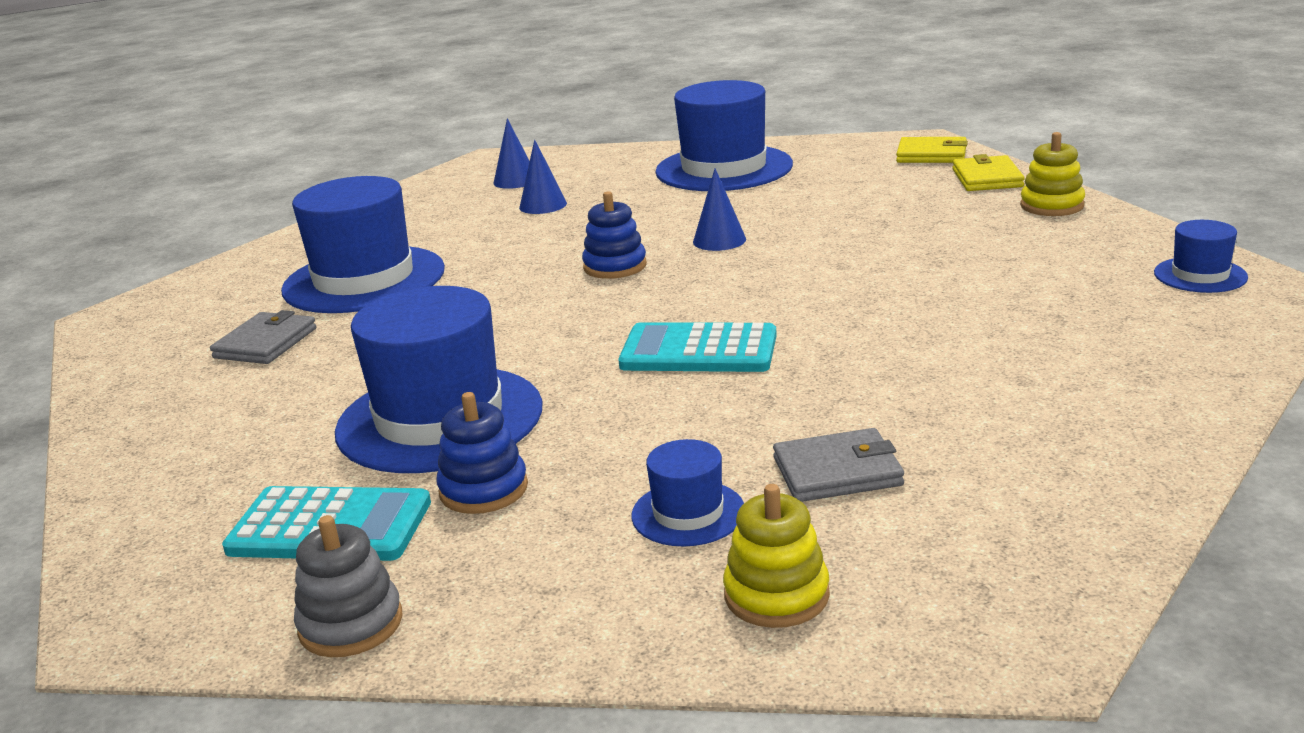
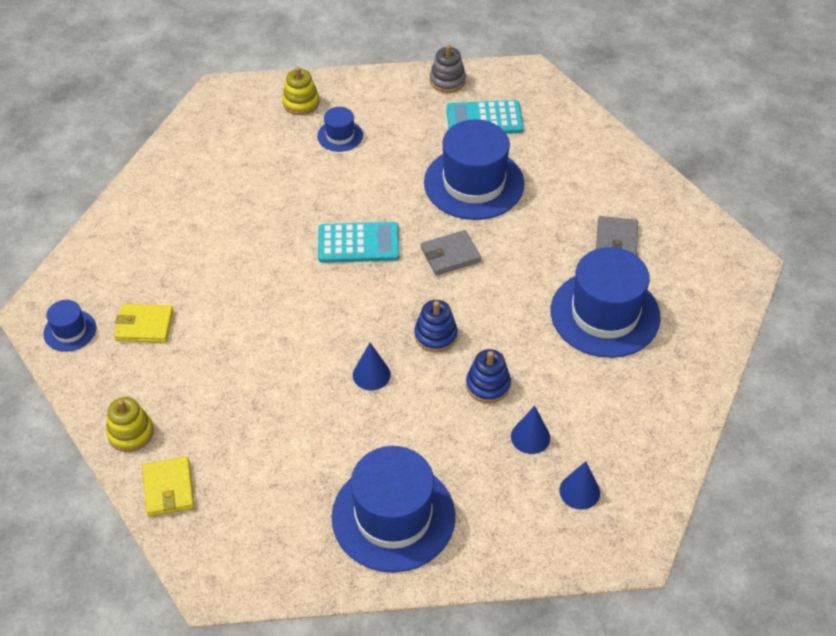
camera: 165 degrees right, 25 degrees up
blue stacking toy [436,392,528,514] -> blue stacking toy moved to [466,349,511,403]
grey wallet [773,428,904,502] -> grey wallet moved to [421,230,481,275]
yellow wallet [896,137,968,163] -> yellow wallet moved to [114,304,174,343]

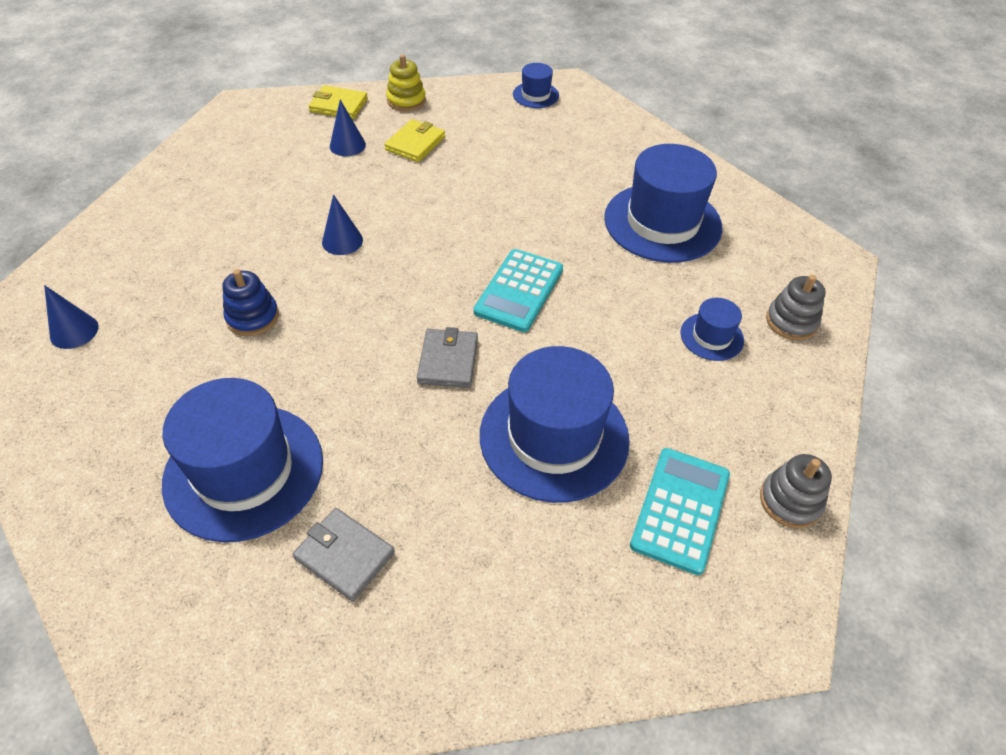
camera: 115 degrees right, 0 degrees up
yellow wallet [114,304,174,343] -> yellow wallet moved to [384,119,445,162]
yellow stacking toy [282,67,320,115] -> grey stacking toy [766,275,826,340]
blue hat [332,446,455,573] -> blue hat moved to [604,144,723,263]
blue stacking toy [414,300,458,352] -> none
blue cone [511,406,550,454] -> blue cone moved to [330,100,366,156]

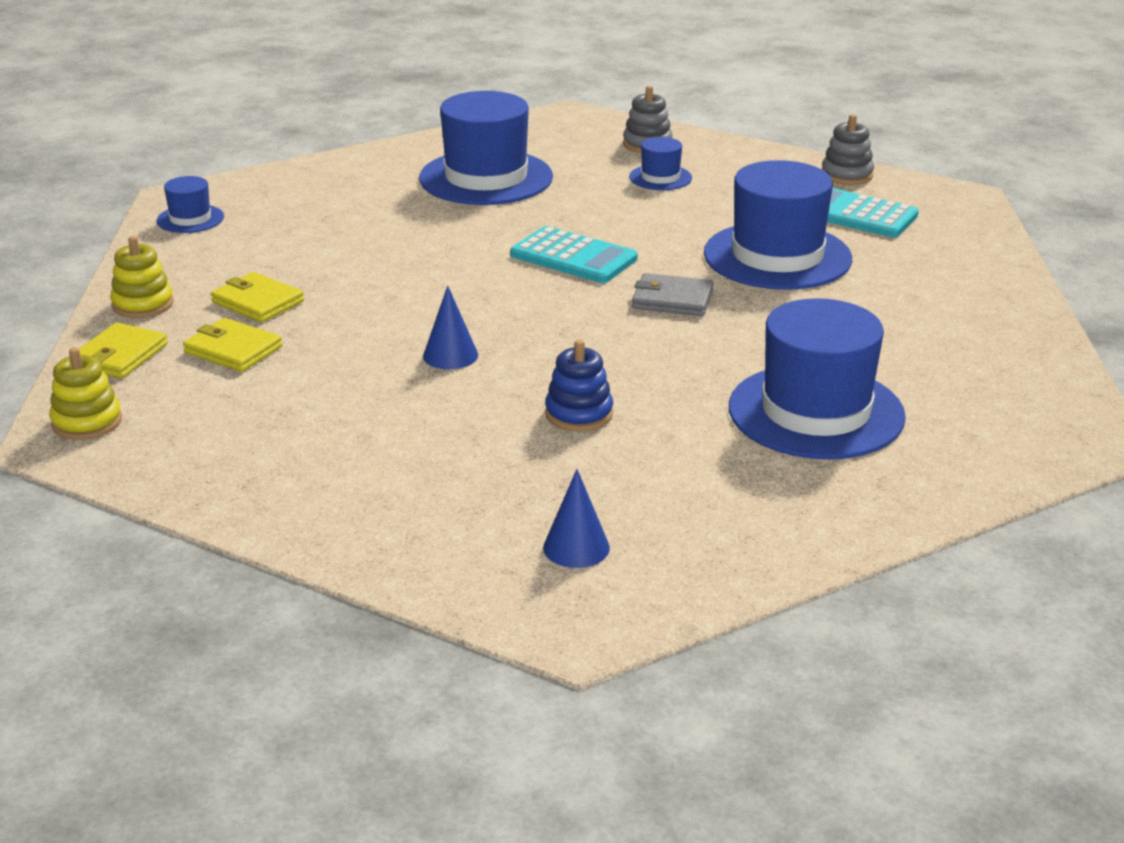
camera: 80 degrees left, 20 degrees down
grey wallet [292,508,395,602] -> none
blue cone [330,100,366,156] -> yellow wallet [183,318,282,372]
none -> yellow stacking toy [49,347,122,440]

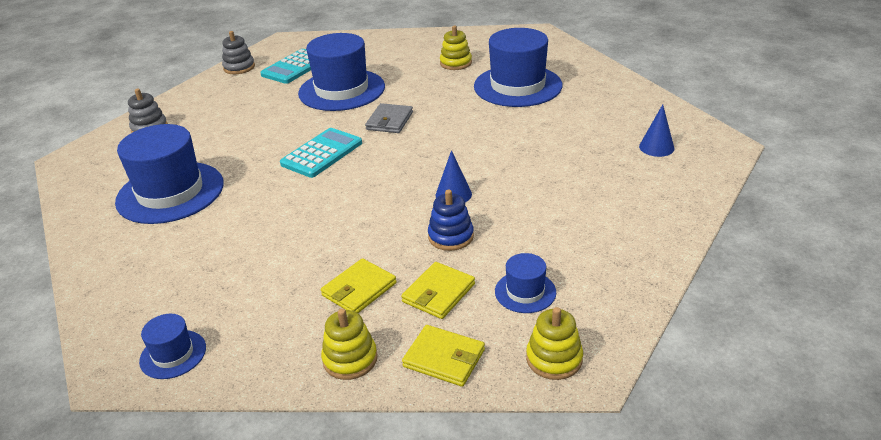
camera: 85 degrees left, 5 degrees up
blue stacking toy [545,340,613,432] -> blue stacking toy moved to [428,190,474,251]
blue hat [629,137,692,190] -> blue hat moved to [495,253,556,313]
none -> yellow stacking toy [440,25,472,70]

